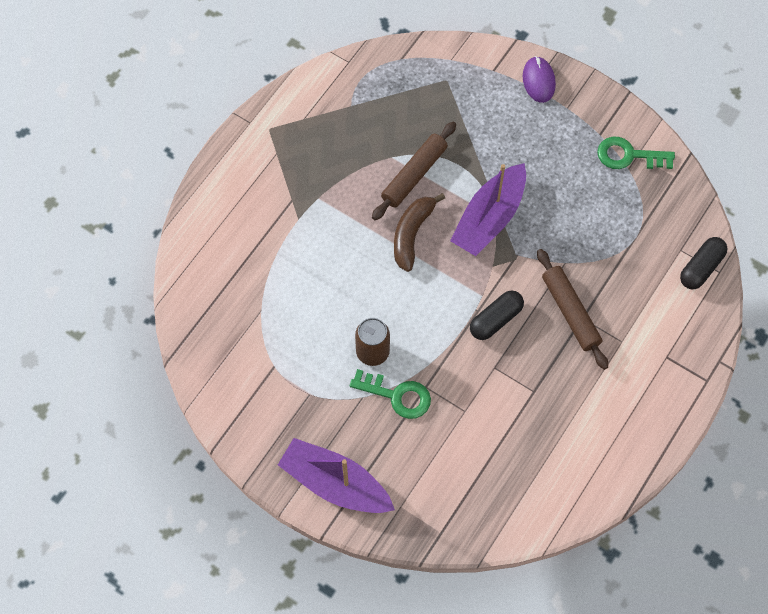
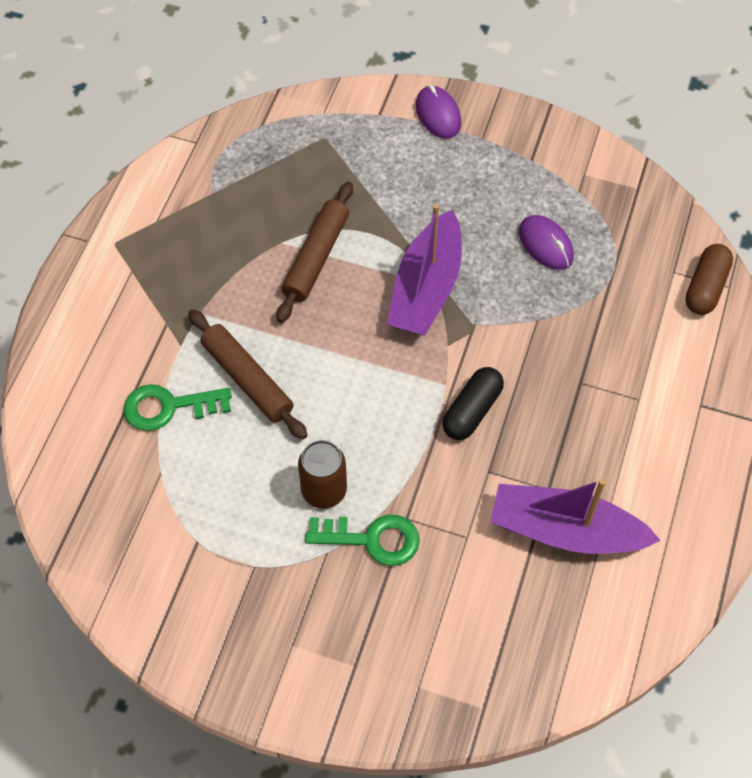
camera: 15 degrees left, 5 degrees down
purple boat [278,438,395,513] -> purple boat moved to [490,479,661,554]
brown banana [394,193,445,272] -> none
brown rolling pin [537,249,608,370] -> brown rolling pin moved to [188,309,308,439]
green key [597,137,675,169] -> green key moved to [124,384,232,431]
black capsule [680,237,728,289] -> brown capsule [685,244,733,315]
none -> purple mouse [519,215,574,270]

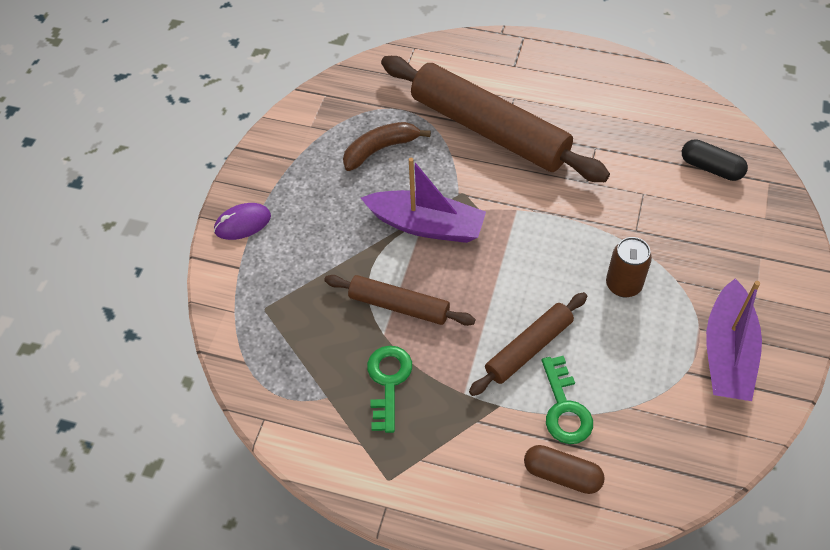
camera: 90 degrees left, 5 degrees down
green key [305,515,420,566] -> green key moved to [367,346,412,433]
black capsule [442,367,504,440] -> black capsule moved to [682,139,748,181]
purple boat [490,479,661,554] -> purple boat moved to [706,278,762,401]
purple mouse [519,215,574,270] -> brown banana [343,122,431,171]
brown capsule [685,244,733,315] -> brown capsule moved to [524,445,605,494]
none -> brown rolling pin [381,56,610,182]

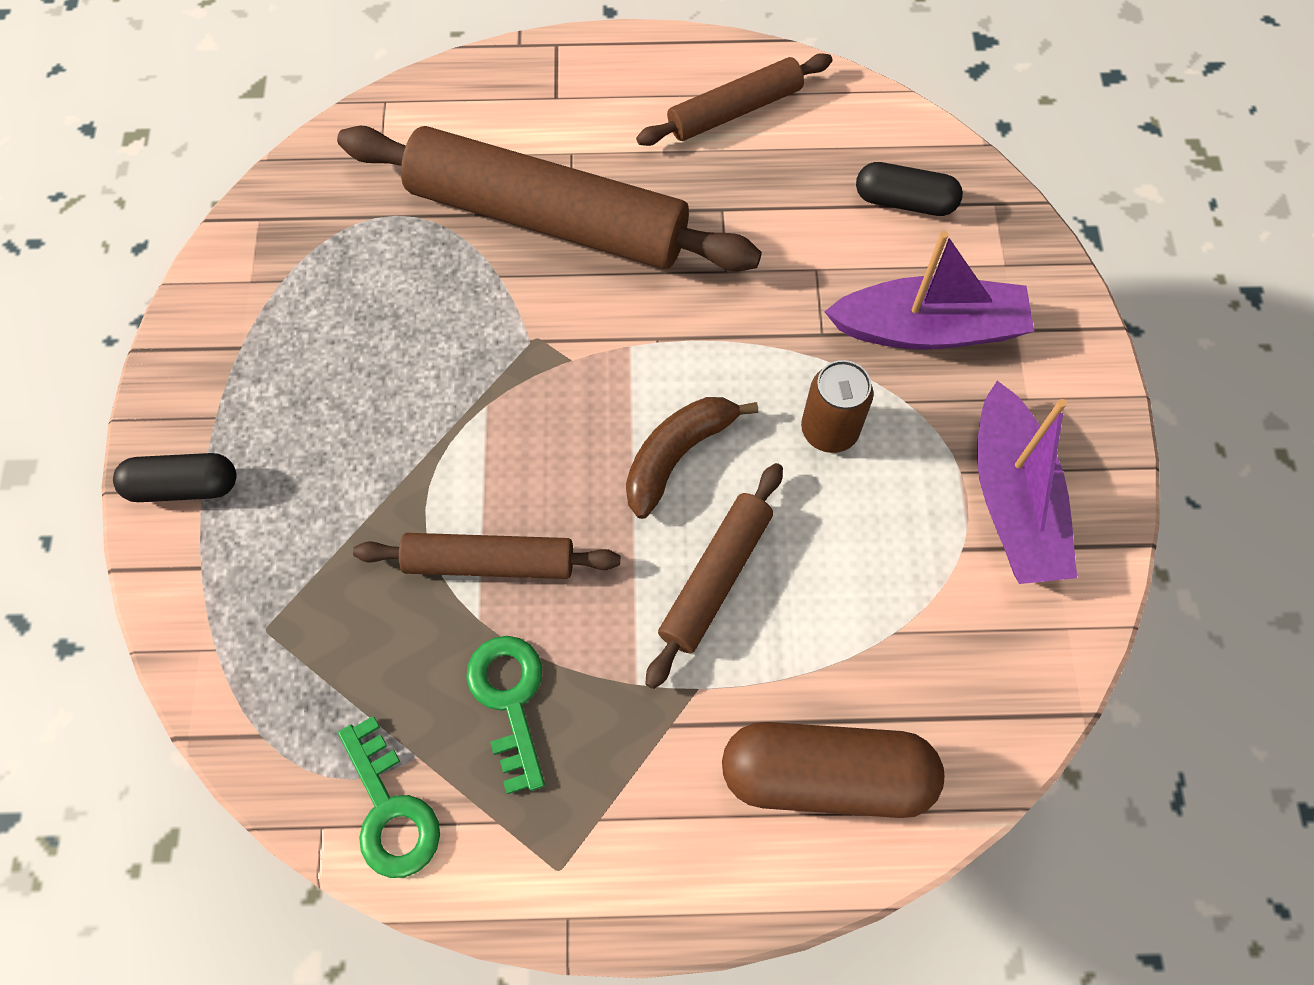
camera: 20 degrees left, 10 degrees up
purple mouse [214,203,271,240] -> black capsule [113,453,237,502]
brown banana [343,122,431,171] -> brown banana moved to [626,397,758,519]
purple boat [361,158,486,243] -> purple boat moved to [824,231,1034,350]
brown capsule [524,445,605,494] -> brown capsule [722,722,944,818], size x1.65
green key [542,356,593,444] -> green key moved to [338,716,440,878]
none -> brown rolling pin [636,53,832,146]

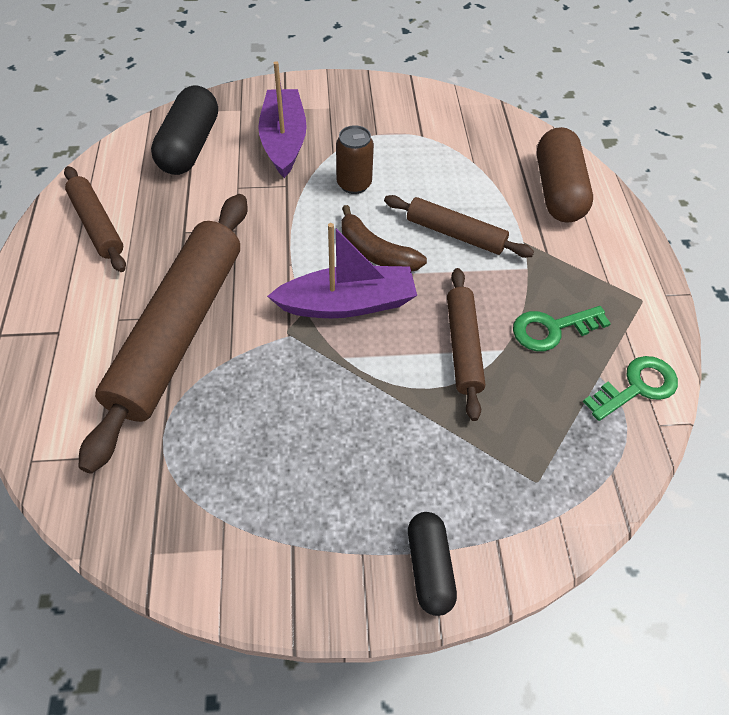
camera: 95 degrees left, 10 degrees down
black capsule [856,162,963,216] -> black capsule [151,86,218,175], size x1.65
purple boat [977,381,1077,584] -> purple boat moved to [267,223,417,318]

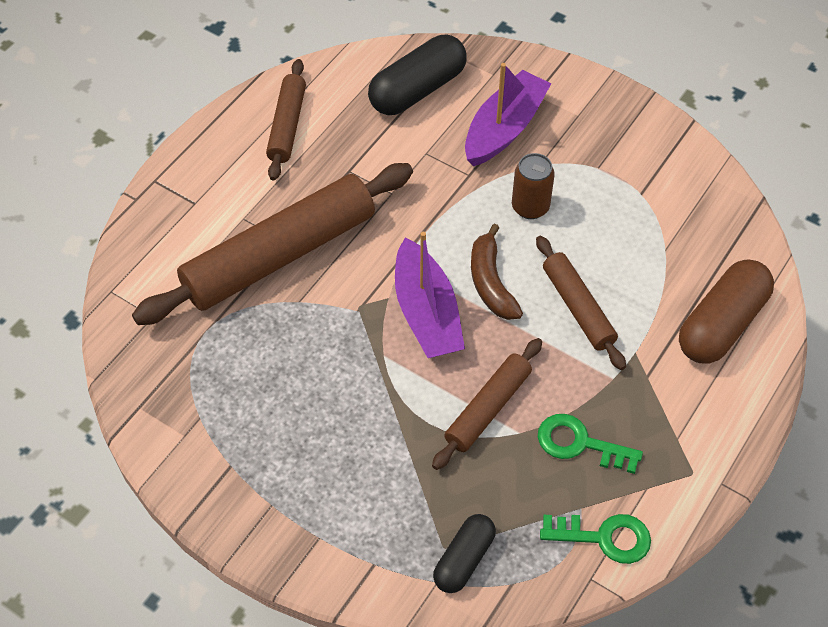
camera: 40 degrees right, 0 degrees up
purple boat [267,223,417,318] -> purple boat turned 45 degrees clockwise [395,232,465,358]
black capsule [408,512,457,616] -> black capsule moved to [433,514,496,593]

